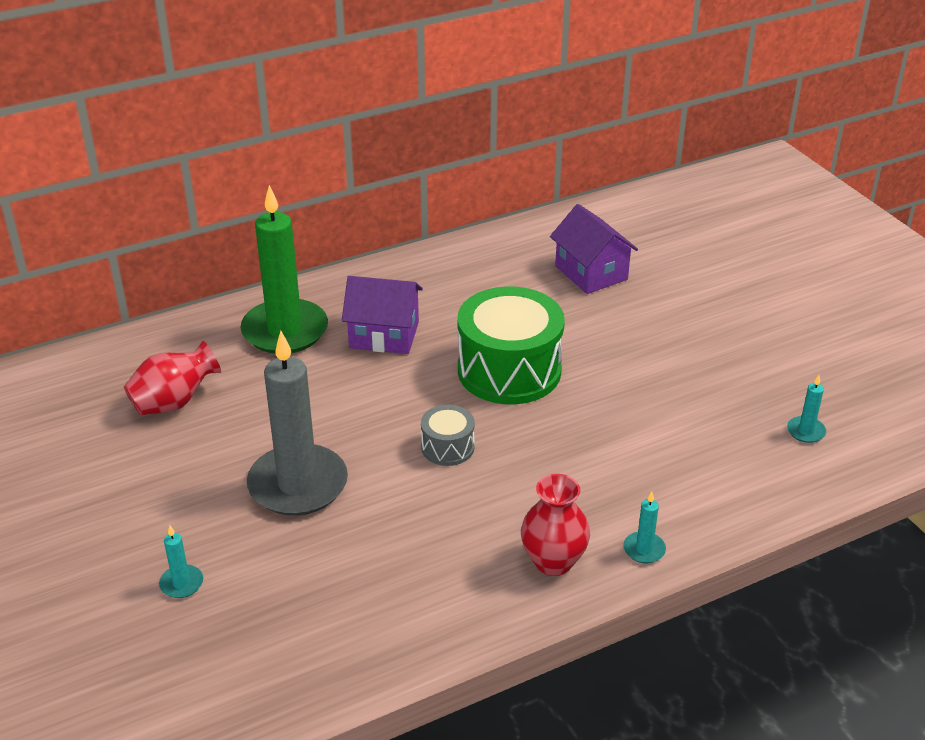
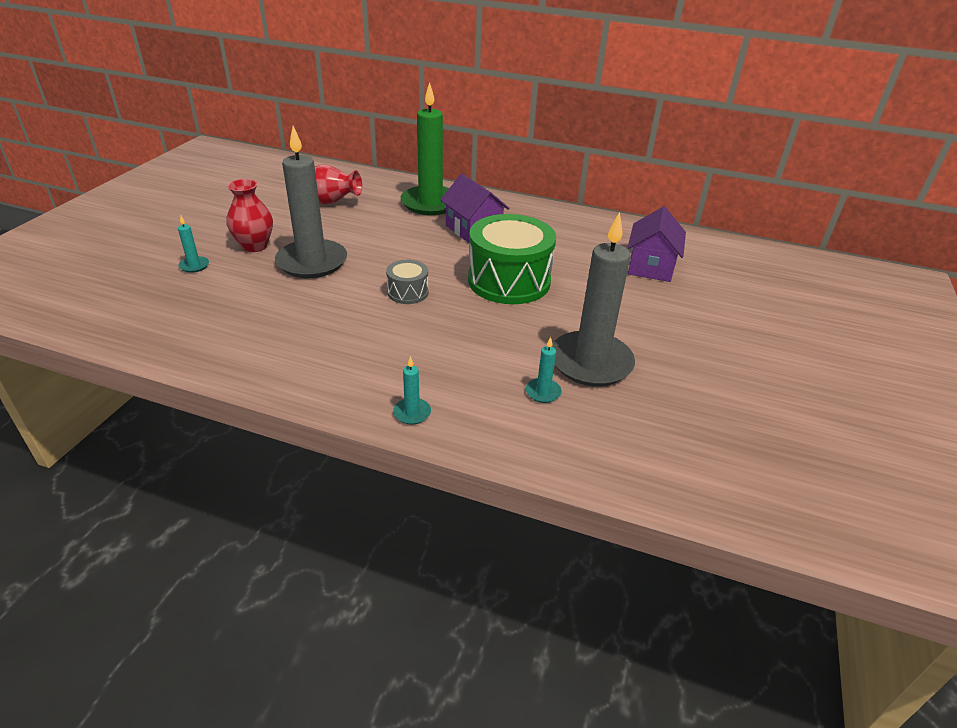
camera: 45 degrees right, 0 degrees up
red vase [521,474,590,576] -> red vase moved to [227,179,273,252]
turquoise candle [787,375,826,443] -> turquoise candle moved to [526,337,562,403]
none -> grey candle [551,212,635,386]

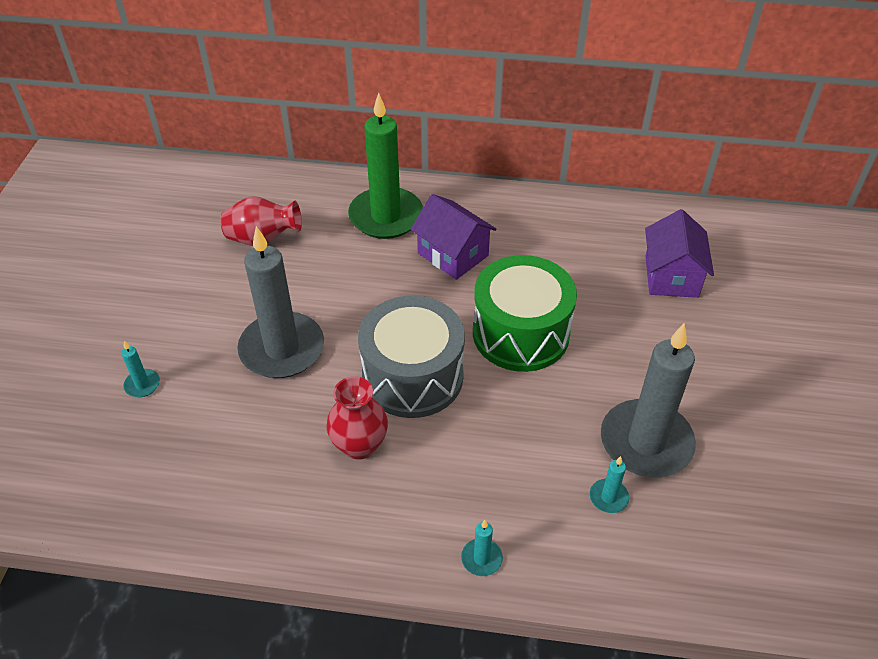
camera: 10 degrees left, 10 degrees up
red vase [227,179,273,252] -> red vase moved to [326,376,388,460]
grey drum [386,260,428,304] -> grey drum [358,296,465,418], size x2.10

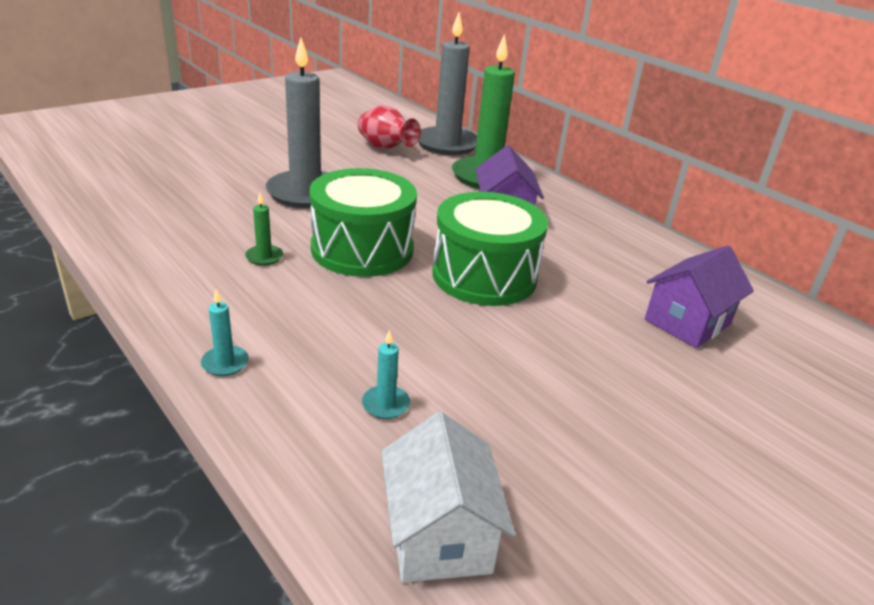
camera: 40 degrees right, 15 degrees down
turquoise candle [121,341,160,397] -> none
red vase [326,376,388,460] -> green candle [245,193,283,265]
grey drum [358,296,465,418] -> green drum [309,168,417,277]
grey candle [601,324,696,477] -> grey candle moved to [418,13,477,155]
none -> white house [381,412,516,583]

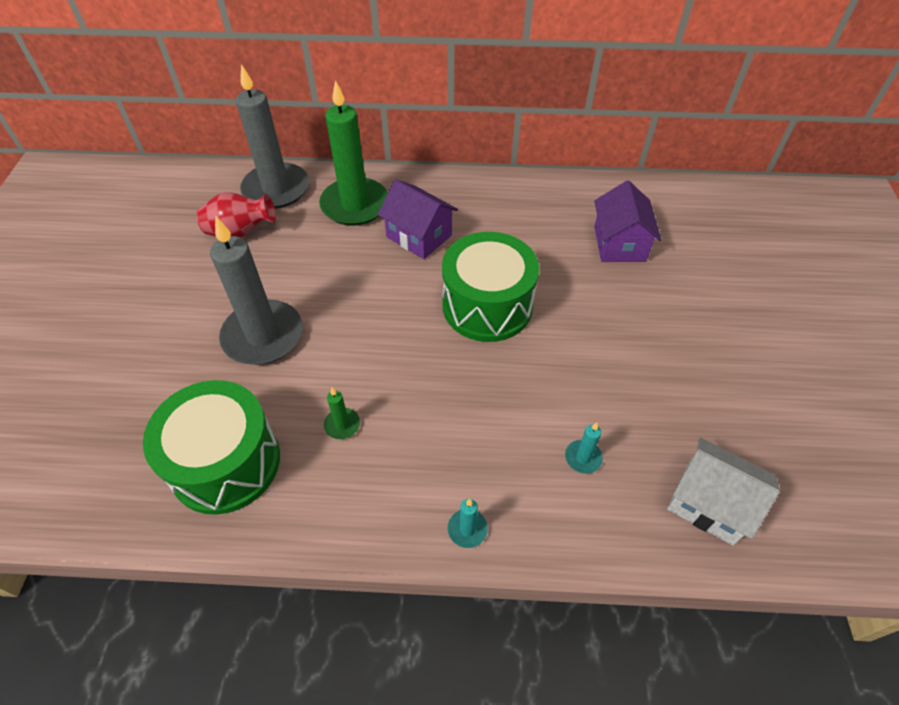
camera: 45 degrees left, 20 degrees up
green drum [309,168,417,277] -> green drum moved to [143,380,280,515]

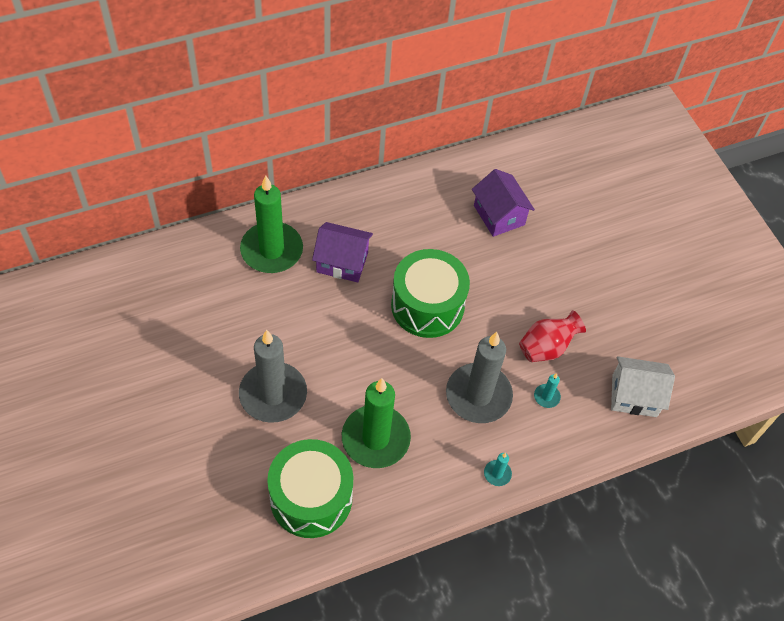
camera: 30 degrees left, 5 degrees up
red vase [197,192,276,238] -> red vase moved to [519,310,586,362]
grey candle [236,64,309,209] -> grey candle moved to [446,332,513,423]
green candle [324,388,360,439] -> green candle [342,378,411,468], size x2.49

